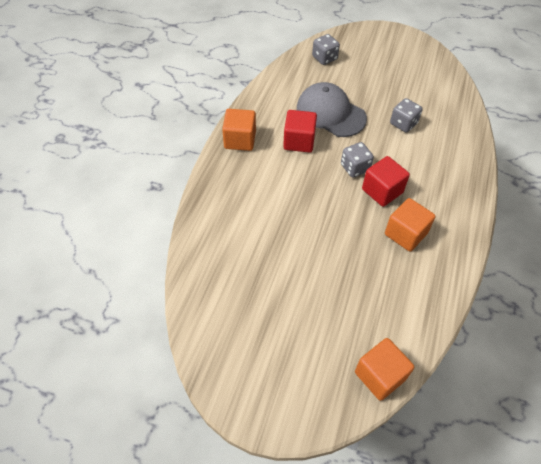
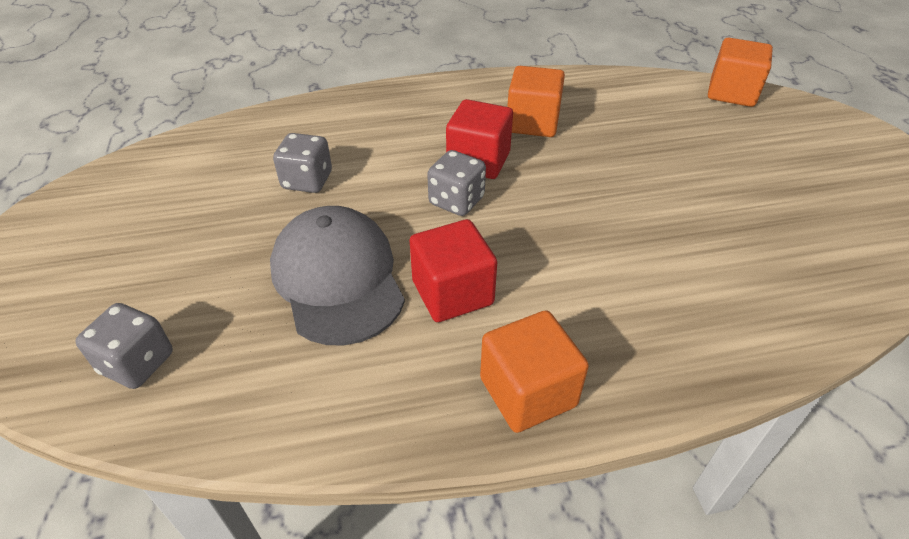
camera: 120 degrees left, 10 degrees down
grey cap [297,82,367,137] -> grey cap turned 150 degrees clockwise [270,206,405,346]

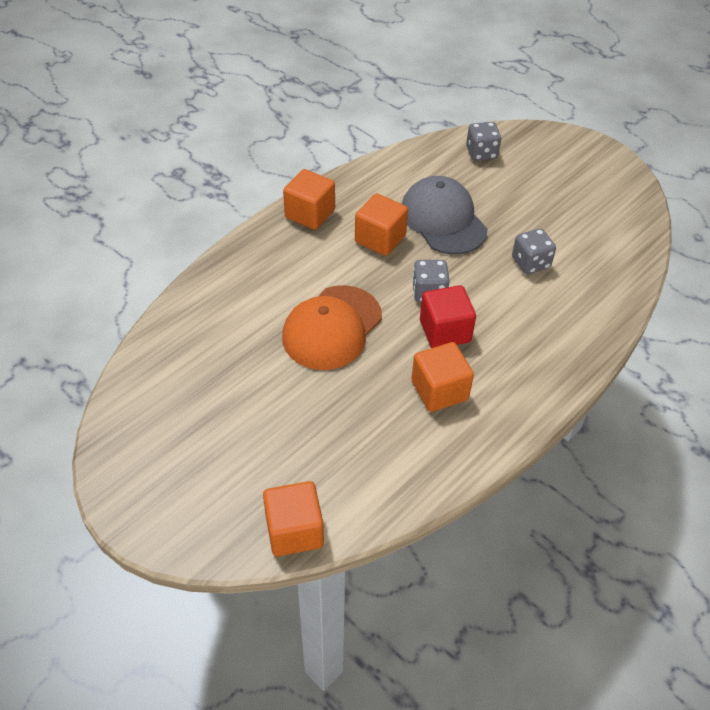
camera: 145 degrees right, 5 degrees up
grey cap [270,206,405,346] -> grey cap turned 150 degrees counterclockwise [402,176,488,255]
red cube [409,219,497,322] -> orange cube [355,193,408,256]
none -> orange cap [282,285,382,370]

